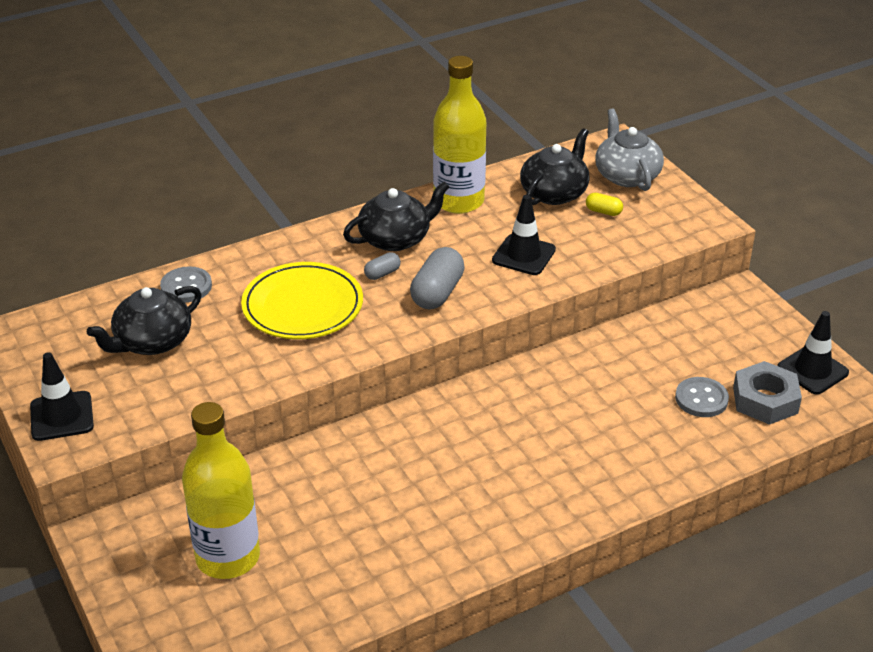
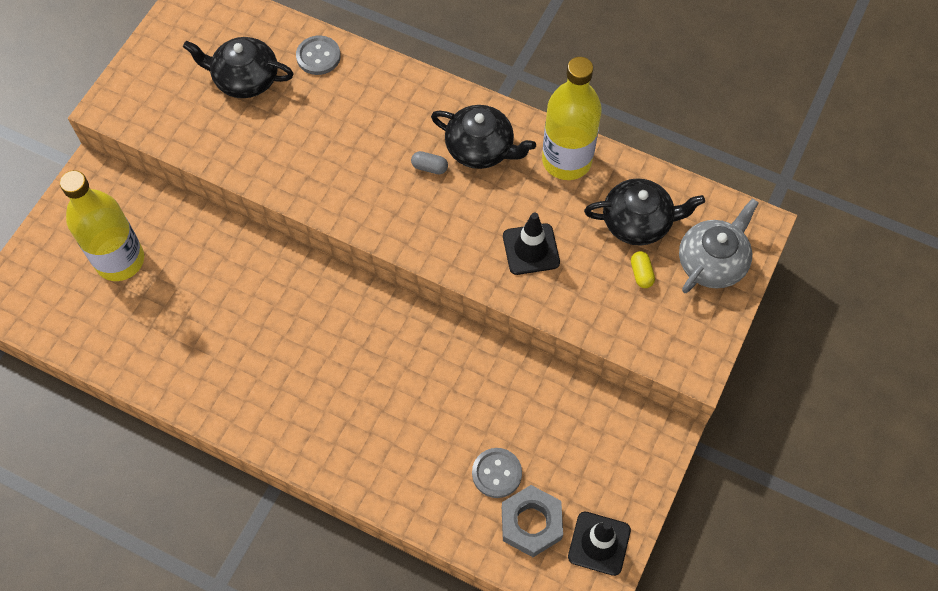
camera: 55 degrees right, 25 degrees up
black traffic cone [30,352,94,441] -> none
yellow plate [241,262,363,339] -> none
grey capsule [410,247,465,309] -> none

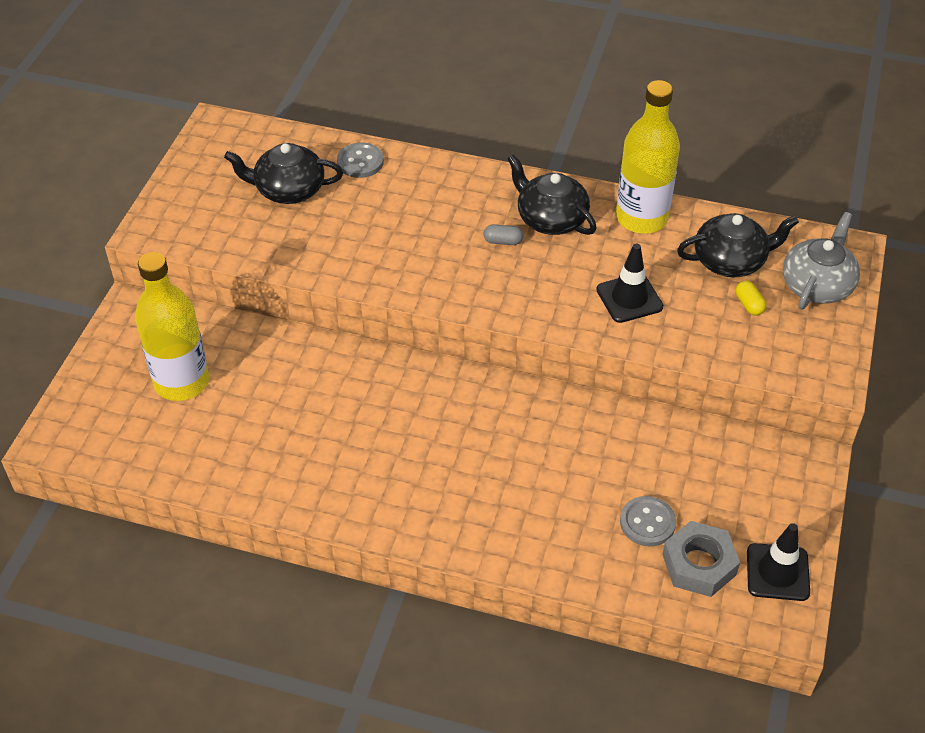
camera: 10 degrees left, 15 degrees down
black teapot [431,105,536,169] -> black teapot turned 150 degrees counterclockwise [507,154,597,235]

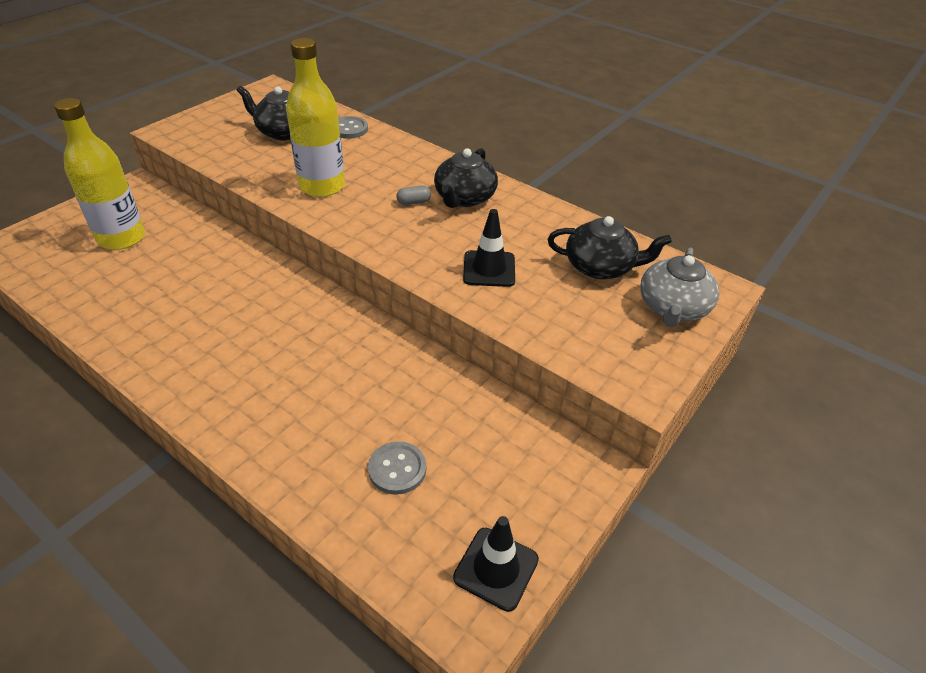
camera: 20 degrees right, 5 degrees down
grey capsule [483,224,523,245] -> grey capsule turned 45 degrees counterclockwise [396,185,431,205]
black teapot [507,154,597,235] -> black teapot turned 135 degrees counterclockwise [434,148,498,208]
yellow bottle [616,80,680,234] -> yellow bottle moved to [286,38,345,197]
grey nut [662,521,740,597] -> none
yellow capsule [736,281,766,315] -> none
grey teapot [783,212,860,310] -> grey teapot turned 150 degrees clockwise [640,248,719,327]

